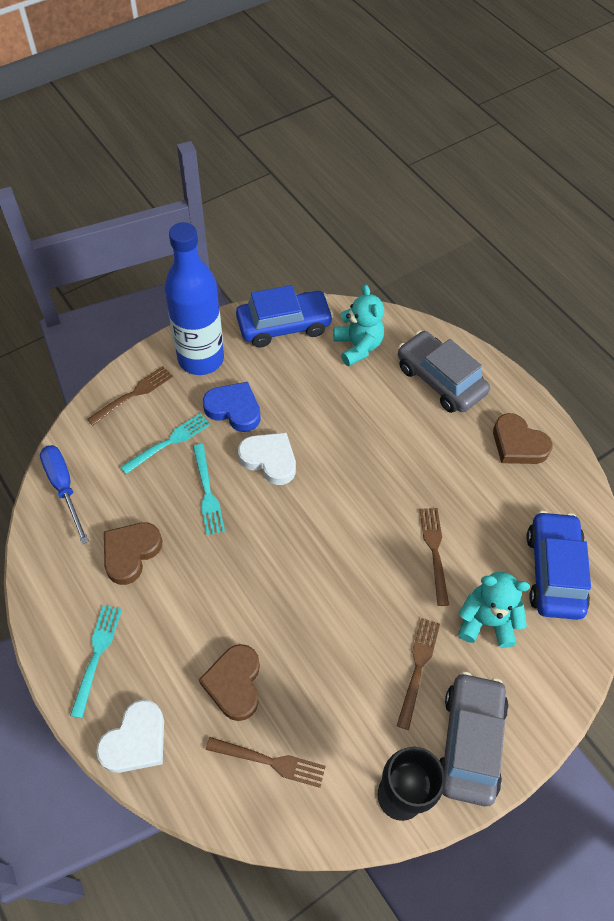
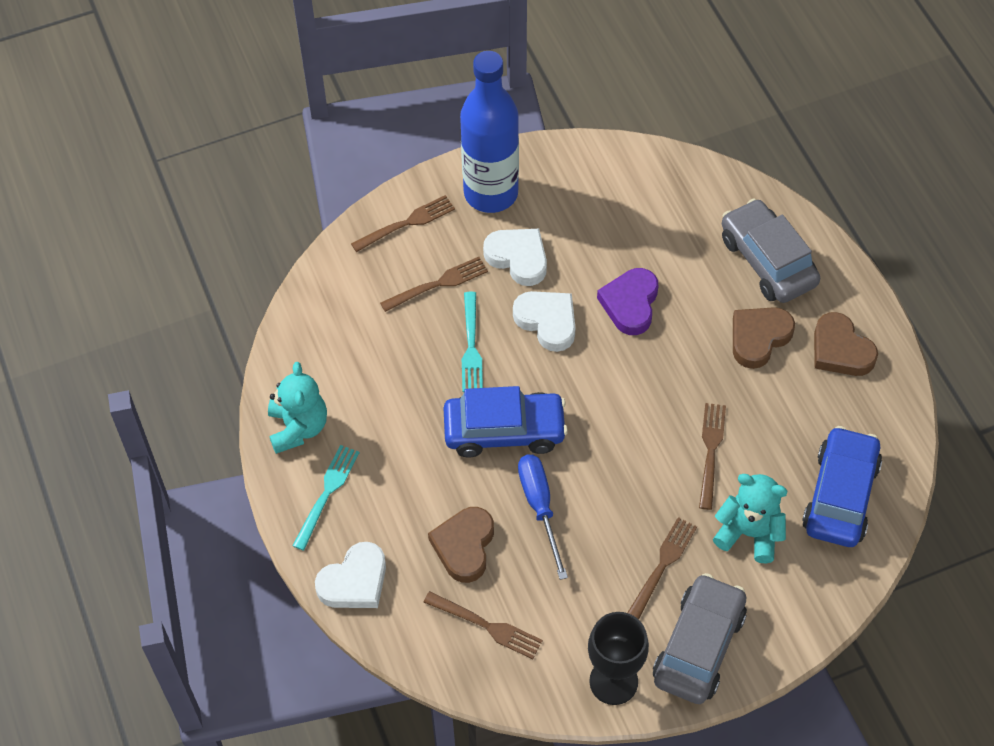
camera: 15 degrees right, 0 degrees up
blue screwdriver [40,445,89,544] -> blue screwdriver moved to [518,455,568,580]
brown heart [104,522,163,585] -> brown heart moved to [733,307,795,369]
turquoise fork [121,413,210,474] -> brown fork [380,257,488,312]
blue heart [203,382,261,432] -> white heart [483,229,547,286]
blue car [236,285,334,348] -> blue car moved to [443,386,568,458]
turquoise teddy bear [333,284,384,366] -> turquoise teddy bear moved to [268,362,327,454]
none -> purple heart [597,268,658,335]

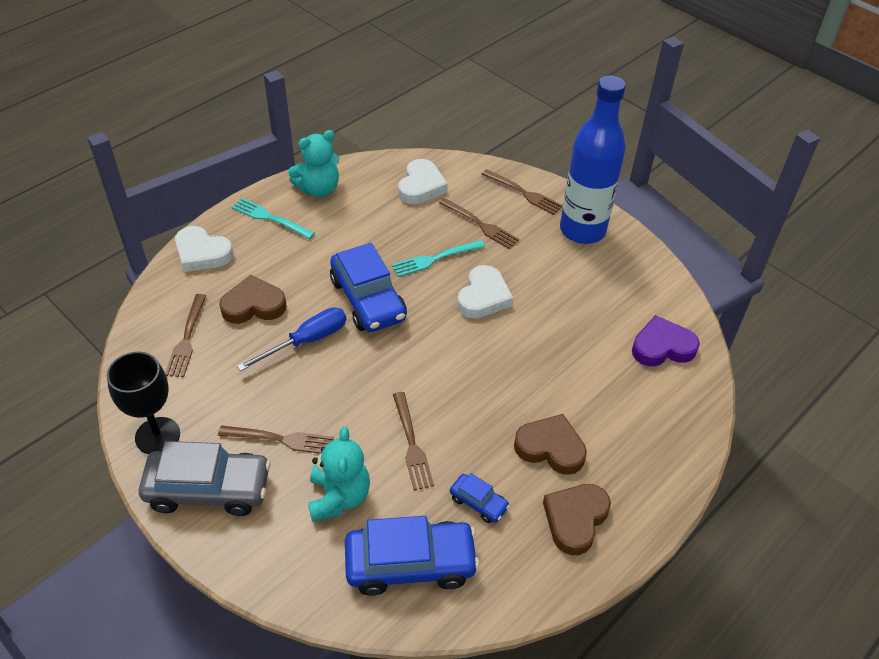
camera: 65 degrees right, 10 degrees down
turquoise fork [292,445,359,551] -> turquoise fork turned 150 degrees counterclockwise [232,198,315,239]
white heart [483,229,547,286] -> white heart moved to [398,159,448,204]
purple heart [597,268,658,335] -> purple heart moved to [632,315,700,366]
brown fork [699,403,726,510] -> brown fork turned 90 degrees clockwise [393,392,434,490]
grey car [722,198,820,303] -> none
none -> blue car [450,473,510,523]

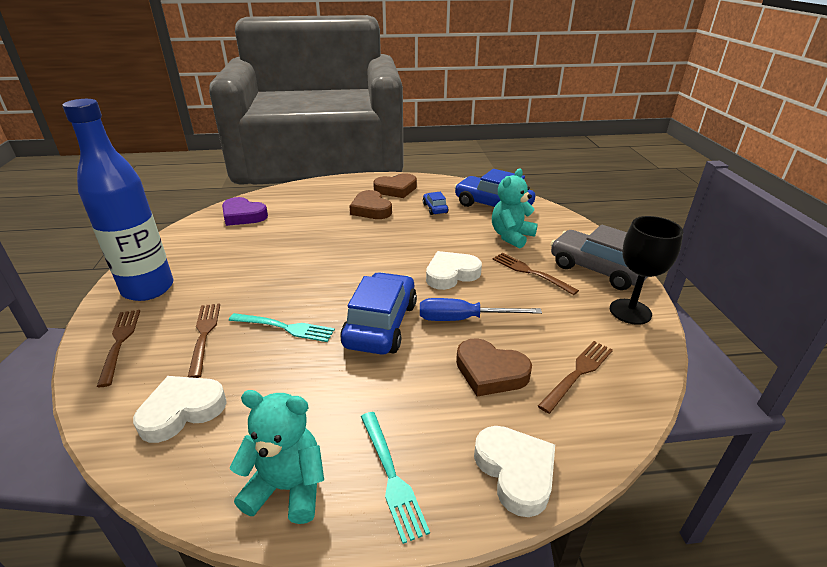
camera: 140 degrees left, 15 degrees down
brown fork [393,392,434,490] -> none
white heart [457,265,513,319] -> white heart moved to [426,251,482,290]

